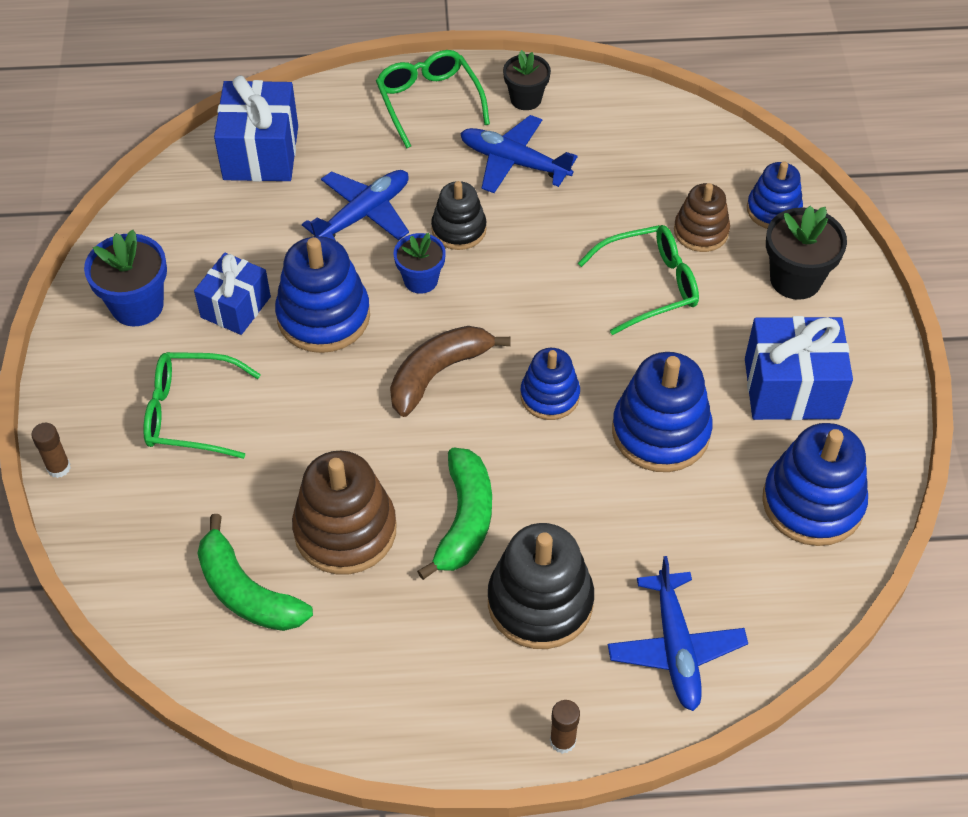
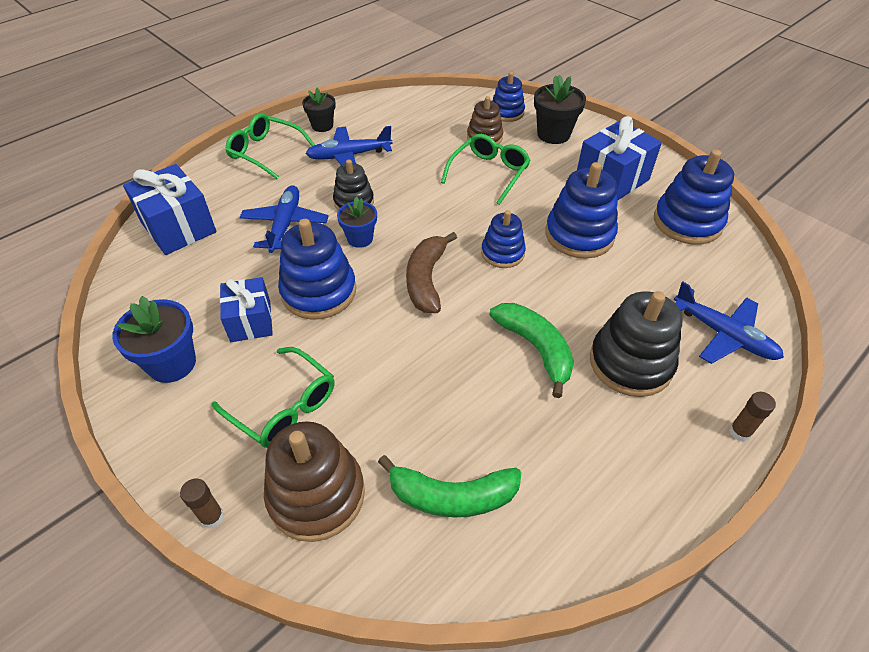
camera: 40 degrees left, 5 degrees down
green glasses [143,352,261,459] -> green glasses turned 105 degrees counterclockwise [212,347,334,448]
brown stacking toy [292,451,397,574] -> brown stacking toy moved to [264,421,365,542]

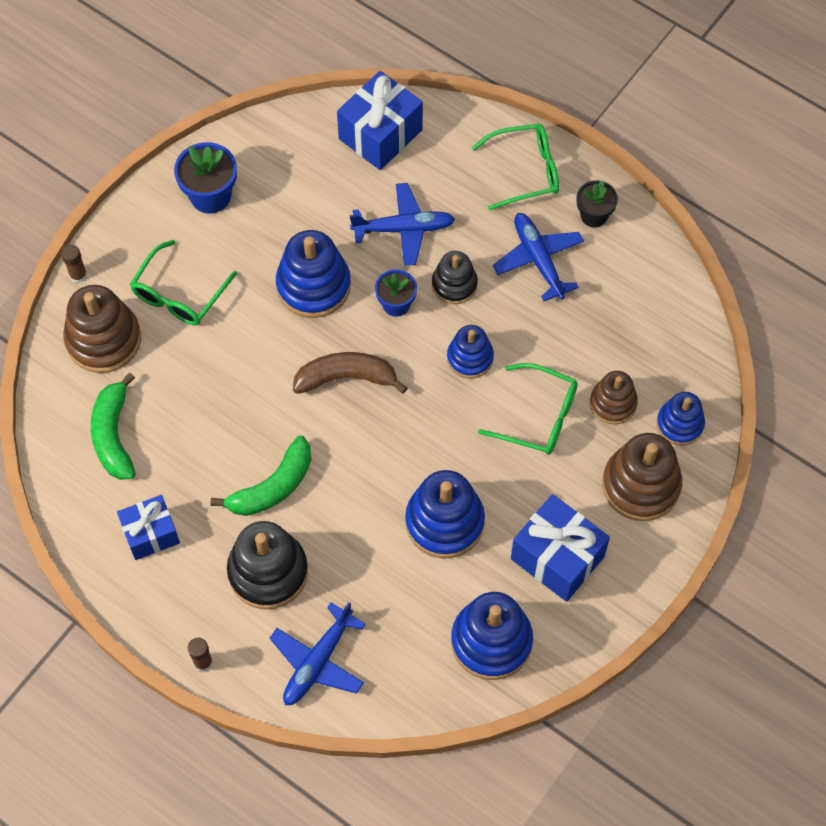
camera: 80 degrees right, 15 degrees up
blue gift [220,277,273,342] -> blue gift moved to [117,495,180,560]
green glasses [225,113,315,179] -> green glasses turned 60 degrees clockwise [472,124,559,210]
blue stacking toy [481,210,526,268] -> blue stacking toy moved to [447,325,494,379]
black flower pot [534,75,586,144] -> brown stacking toy [602,433,682,521]

